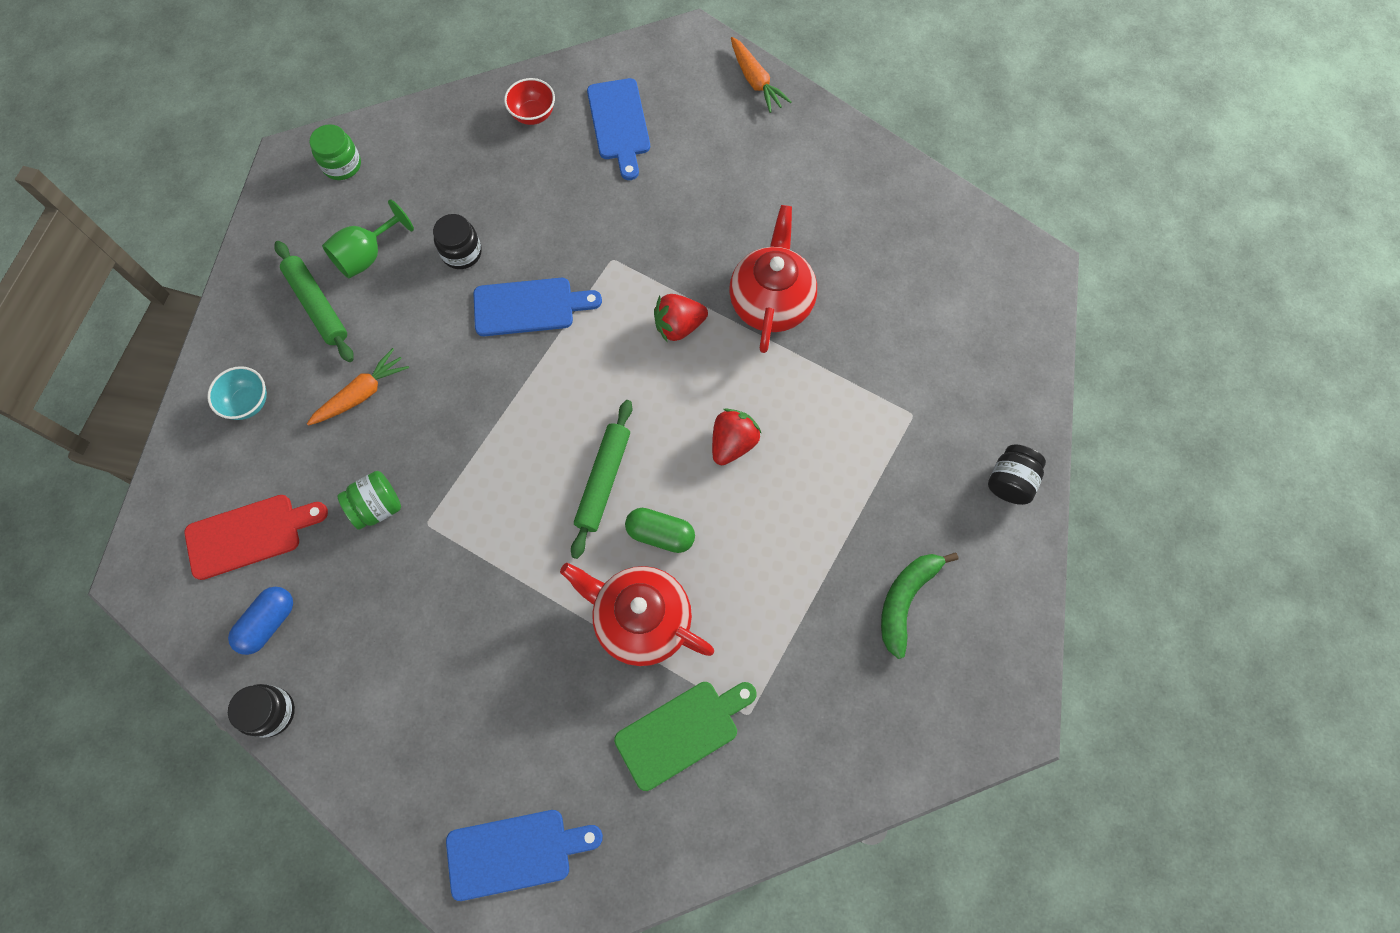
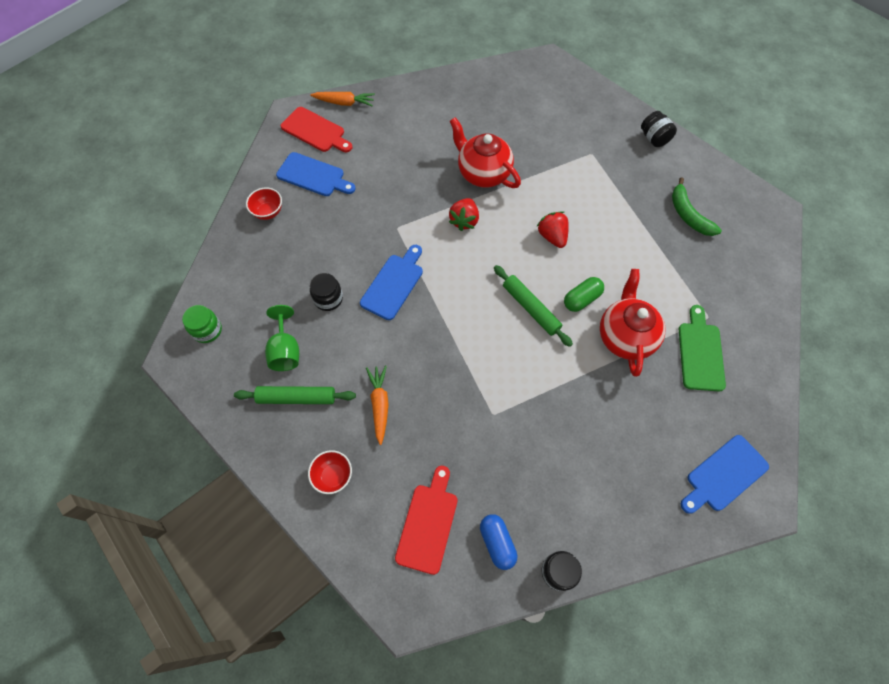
camera: 55 degrees left, 5 degrees down
turquoise bowl [207,366,267,420] -> red bowl [308,450,352,494]
green jar [337,471,401,530] -> none
blue cutting board [446,810,603,901] -> blue cutting board turned 150 degrees counterclockwise [681,435,769,514]
red teapot [560,563,714,666] -> red teapot turned 120 degrees clockwise [600,269,665,377]
none -> red cutting board [281,107,352,152]

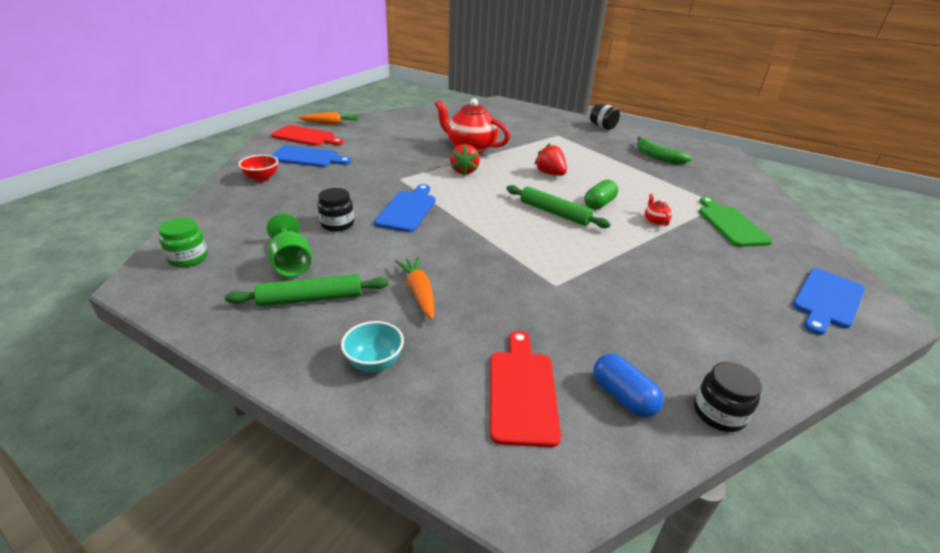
camera: 15 degrees left, 30 degrees down
red bowl [308,450,352,494] -> turquoise bowl [341,321,404,372]
red teapot [600,269,665,377] -> red teapot [645,194,672,226], size x0.40

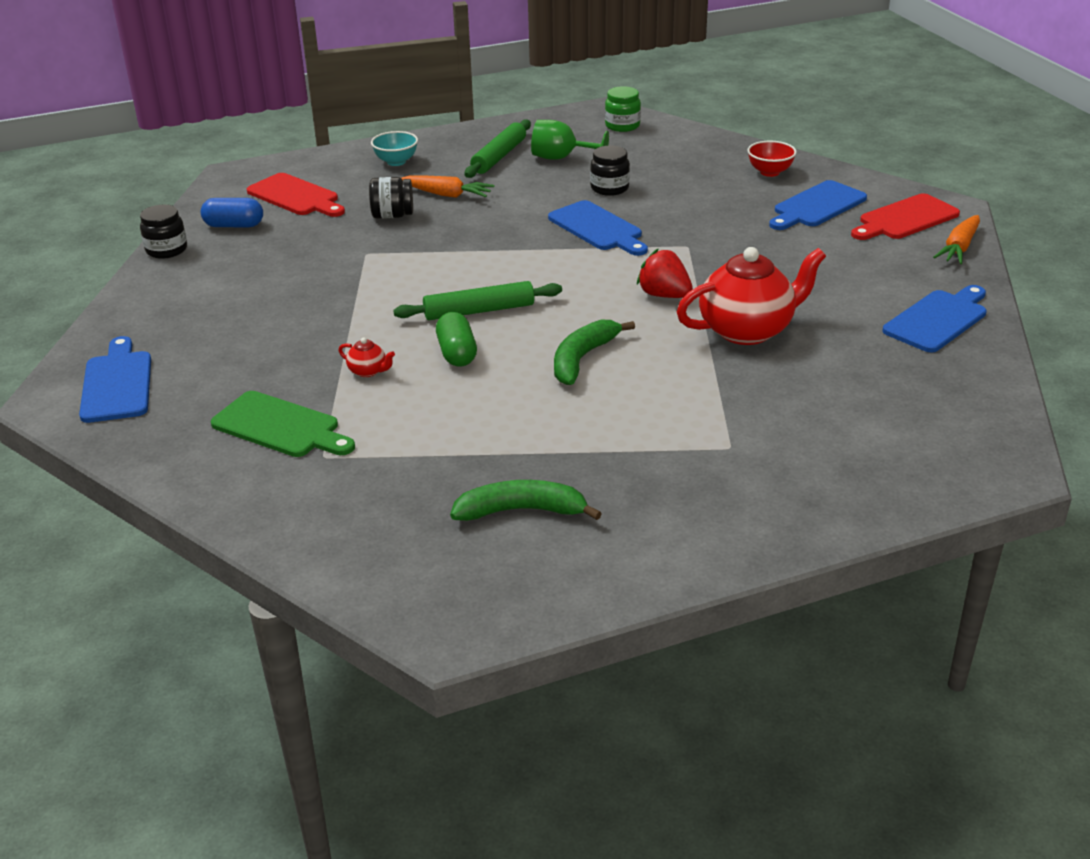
camera: 130 degrees right, 0 degrees up
red strawberry [534,144,567,176] -> green banana [554,320,635,385]
black jar [590,104,620,130] -> black jar moved to [369,177,413,219]
none -> blue cutting board [883,285,987,353]

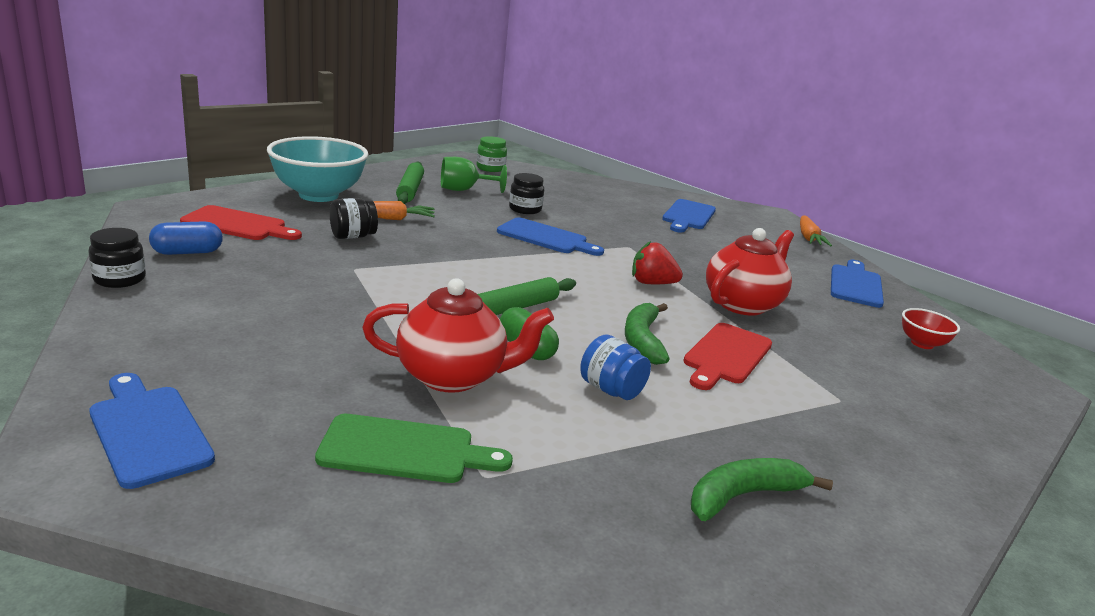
camera: 30 degrees left, 10 degrees down
red teapot [338,338,395,377] -> red teapot [362,278,554,393], size x2.48
turquoise bowl [371,131,418,166] -> turquoise bowl [267,136,369,202], size x2.16
red bowl [747,141,797,177] -> red bowl moved to [902,308,960,349]
red cutting board [851,193,960,240] -> red cutting board moved to [683,323,772,390]
none -> blue jar [580,334,651,400]

